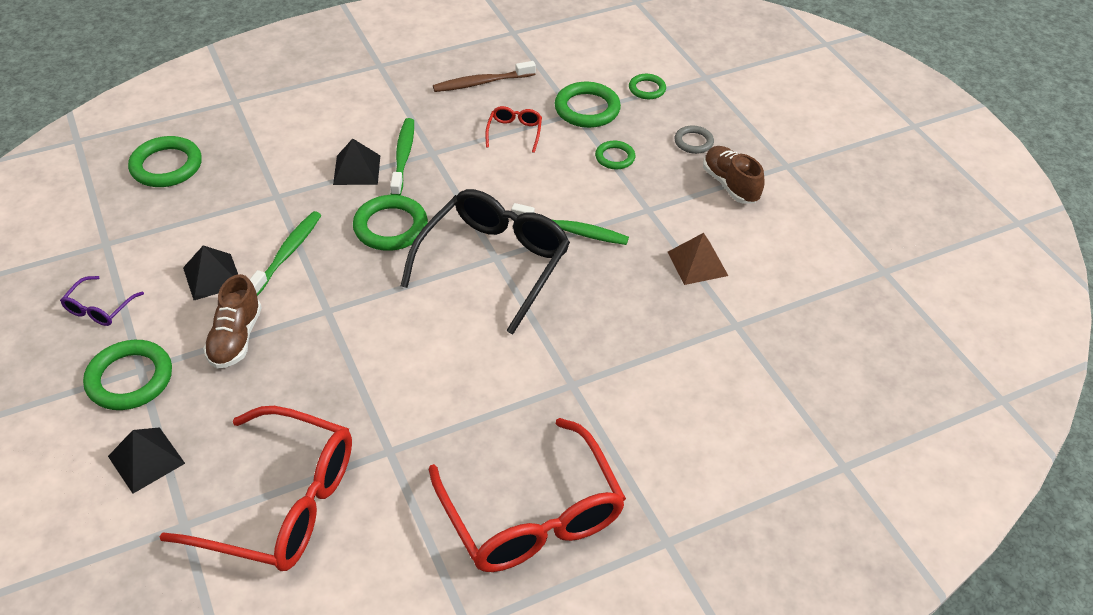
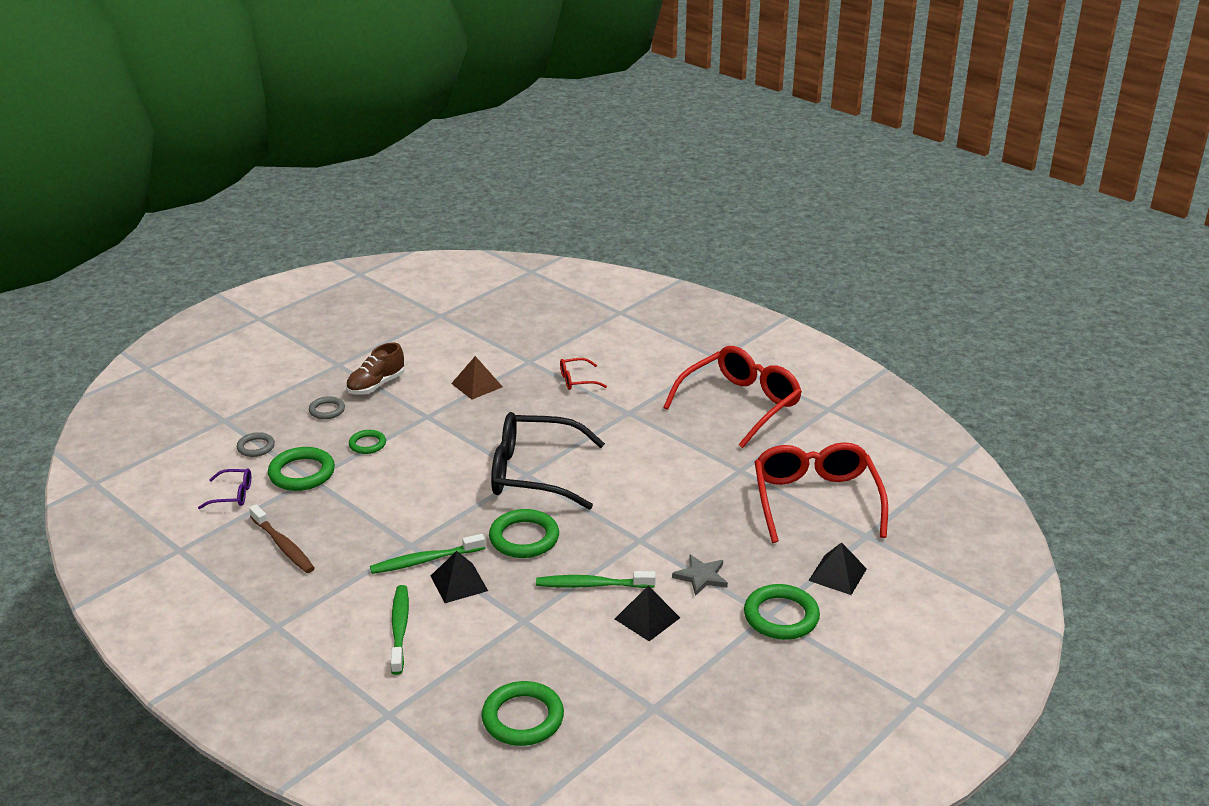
camera: 110 degrees left, 15 degrees down
purple glasses [60,276,144,326] -> purple glasses moved to [198,468,251,509]
brown shoe [203,274,262,369] -> grey star [672,554,728,596]
red glasses [485,106,542,153] -> red glasses moved to [560,358,607,390]
green toothbrush [511,203,629,245] -> green toothbrush moved to [391,585,409,675]
green ring [629,74,666,99] -> grey ring [237,432,275,457]

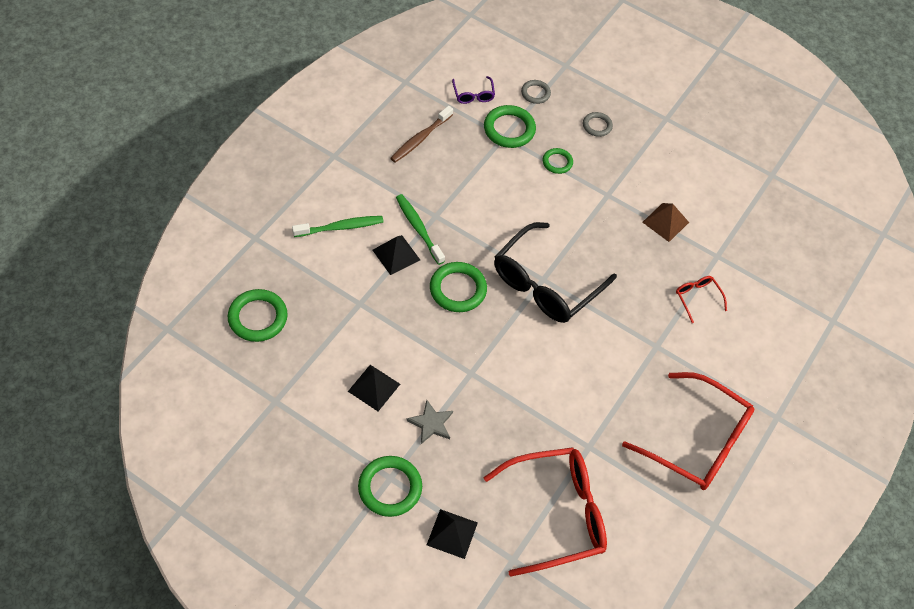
camera: 75 degrees right, 25 degrees up
brown shoe [346,342,404,395] -> none
black glasses [491,412,605,510] -> black glasses turned 135 degrees counterclockwise [494,222,617,323]
green toothbrush [536,571,656,588] -> none

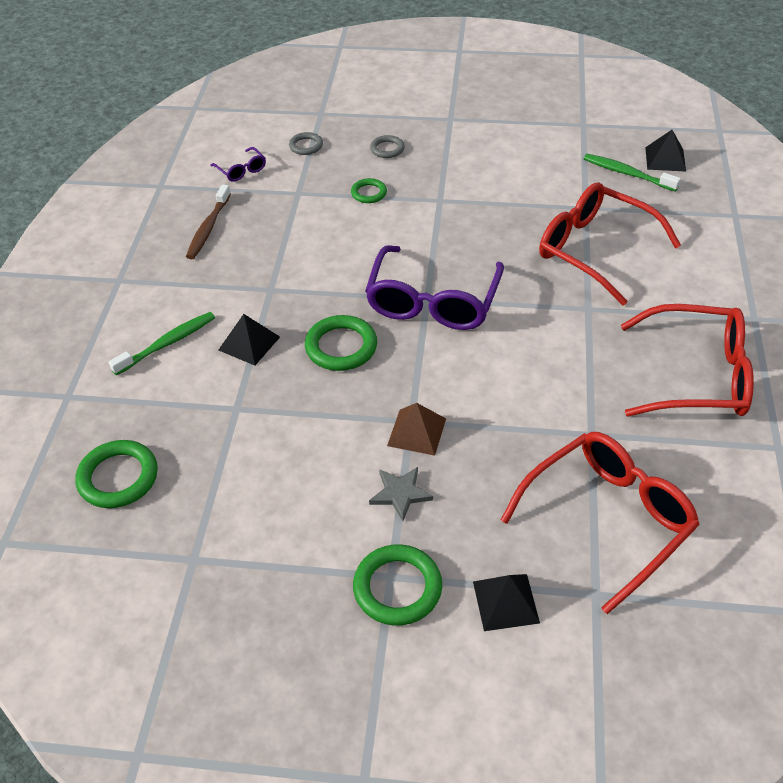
camera: 20 degrees left, 10 degrees down
black pyramid [348,365,400,411] -> black pyramid moved to [645,130,686,172]
green toothbrush [396,194,445,265] -> green toothbrush moved to [584,154,681,192]
green ring [484,105,536,148] -> none
black glasses [494,222,617,323] -> purple glasses [365,245,504,330]
brown pyramid [642,203,689,242] -> brown pyramid moved to [387,403,446,456]
red glasses [676,276,727,323] -> red glasses [539,182,681,306], size x2.31

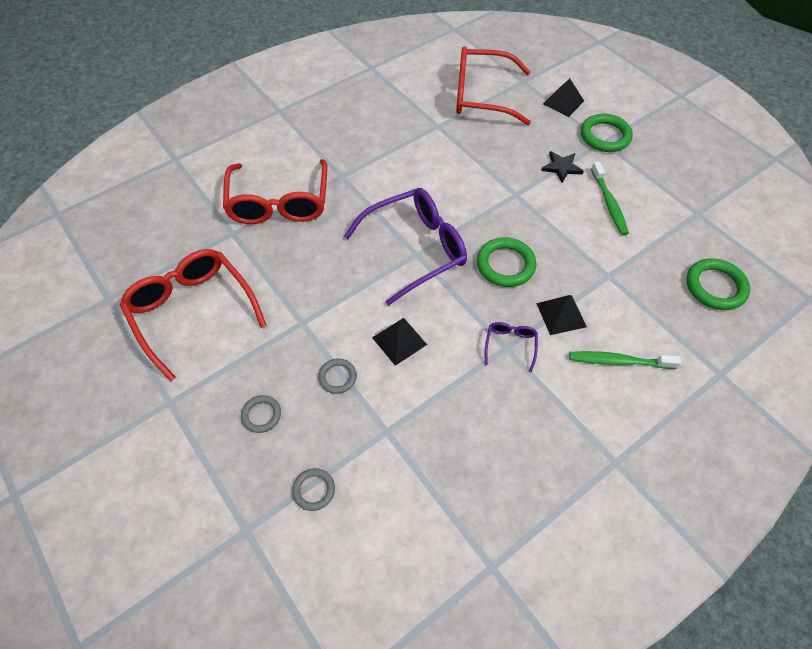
camera: 135 degrees left, 10 degrees up
brown toothbrush [186,184,231,259] -> none
purple glasses [210,147,266,182] -> purple glasses moved to [485,322,538,372]
green ring [351,178,387,203] -> grey ring [318,358,357,394]
grey star [369,467,433,521] -> black star [541,151,584,183]
brown pyramid [387,403,446,456] -> none
green toothbrush [584,154,681,192] -> green toothbrush moved to [591,162,629,235]
red glasses [621,304,754,417] -> red glasses moved to [120,249,267,381]
black pyramid [645,130,686,172] -> black pyramid moved to [372,318,427,366]

